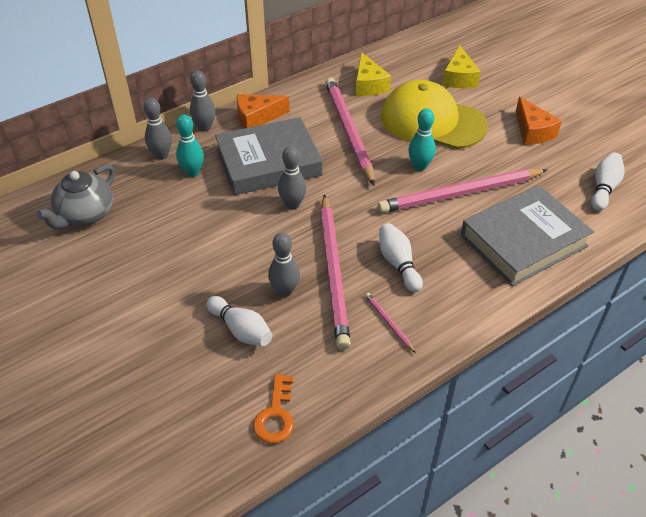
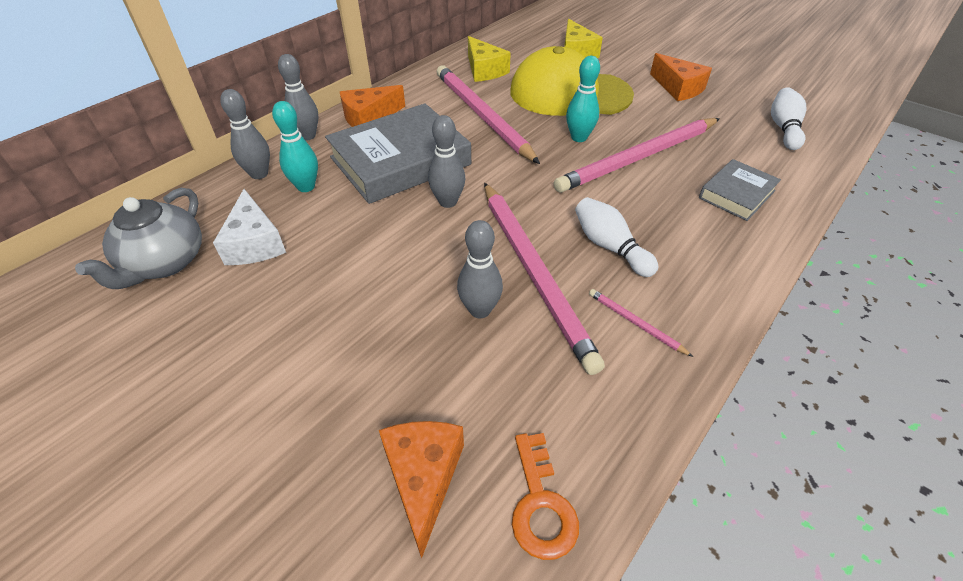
camera: 15 degrees left, 0 degrees up
white bowling pin [206,296,272,346] -> none
grey book [461,185,594,286] -> grey book [699,159,781,221], size x0.53
none -> white cheese [213,189,286,265]
none -> orange cheese [379,421,464,559]

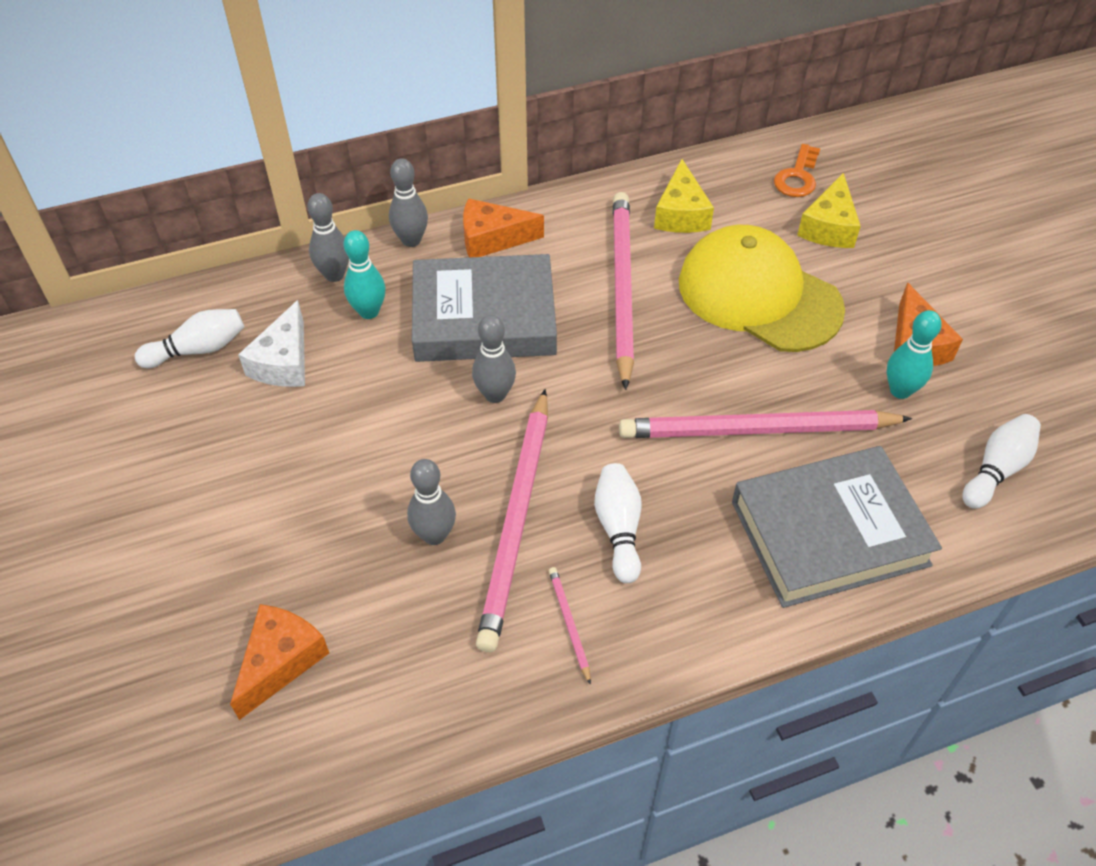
camera: 30 degrees right, 5 degrees up
grey teapot [75,188,202,289] -> white bowling pin [135,309,244,368]
orange key [512,433,579,560] -> orange key moved to [774,144,820,197]
turquoise bowling pin [566,56,600,142] -> turquoise bowling pin moved to [887,310,942,399]
grey book [699,159,781,221] -> grey book [732,446,942,608], size x1.88

